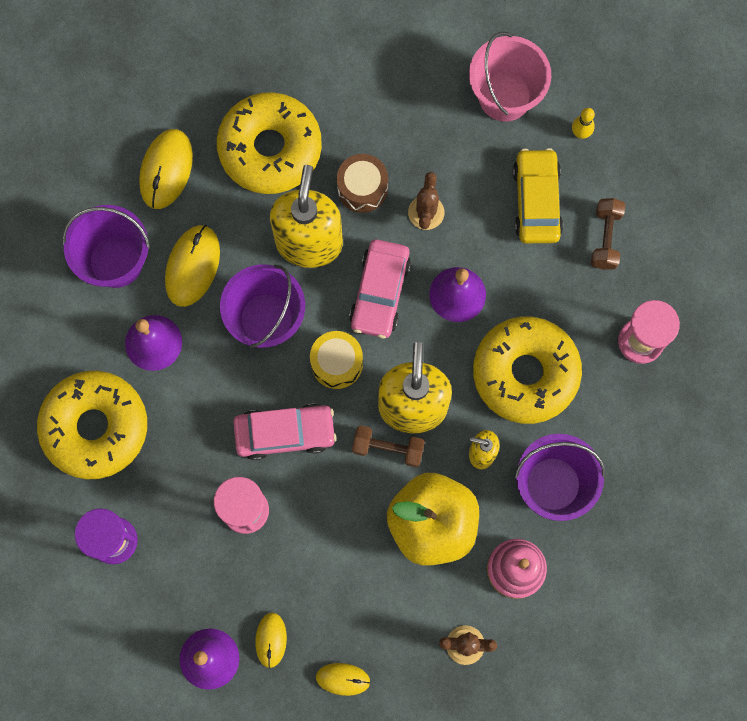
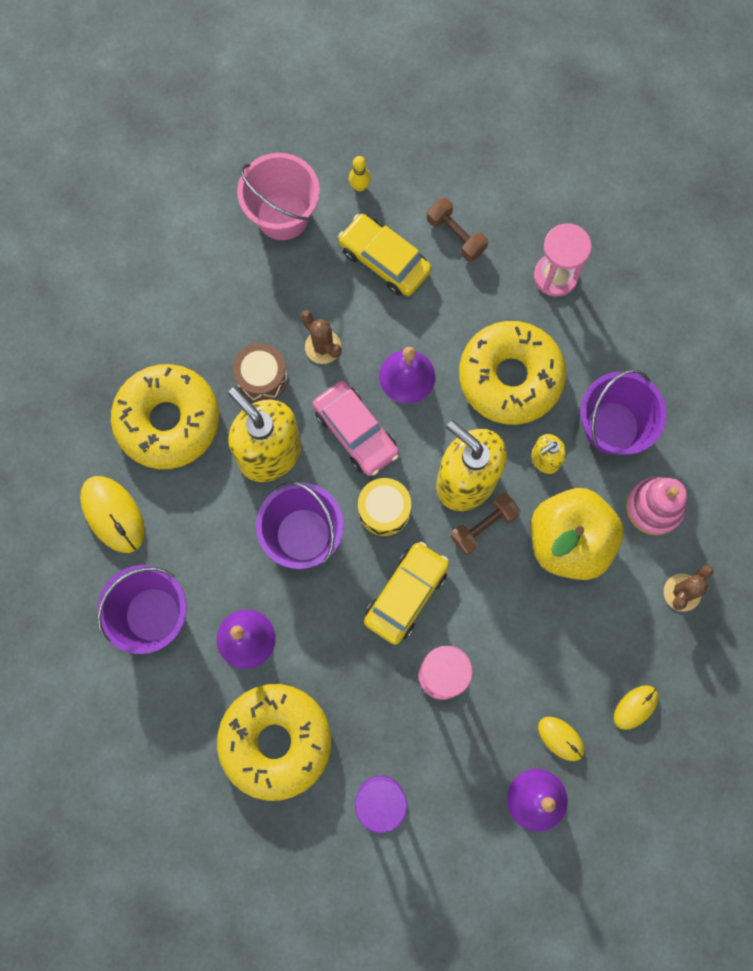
camera: 50 degrees left, 0 degrees up
yellow mouse [165,225,220,307] -> none
pink car [233,403,337,460] -> yellow car [364,542,449,645]

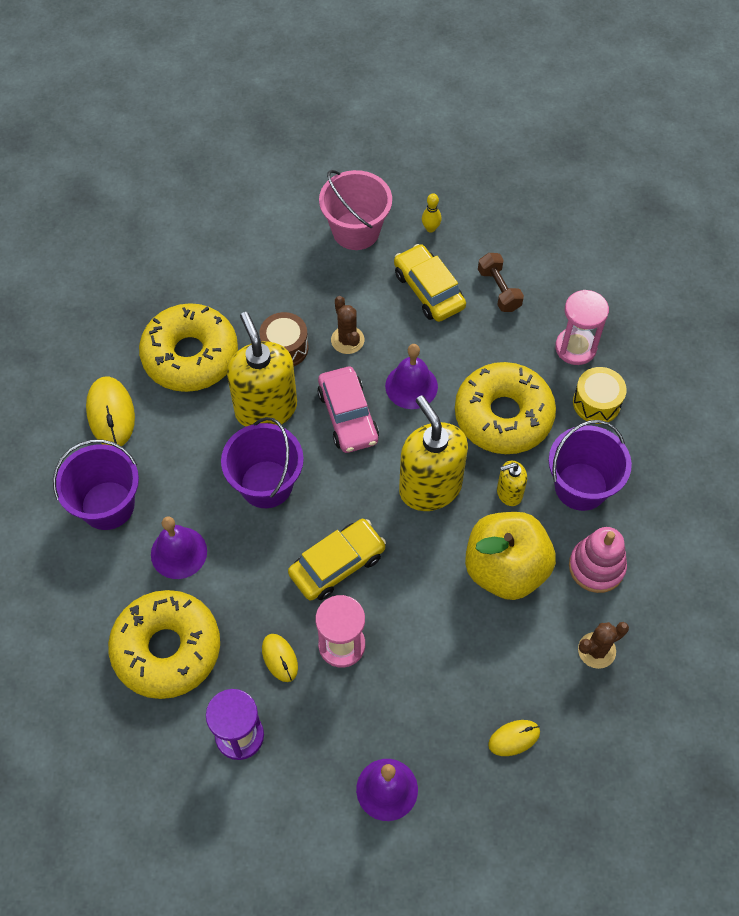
camera: 20 degrees right, 15 degrees down
yellow drum [358,478,411,536] -> yellow drum moved to [573,367,627,424]
brown dumbbell [451,493,520,555] -> none
yellow mouse [538,717,585,761] -> yellow mouse moved to [262,634,298,682]

